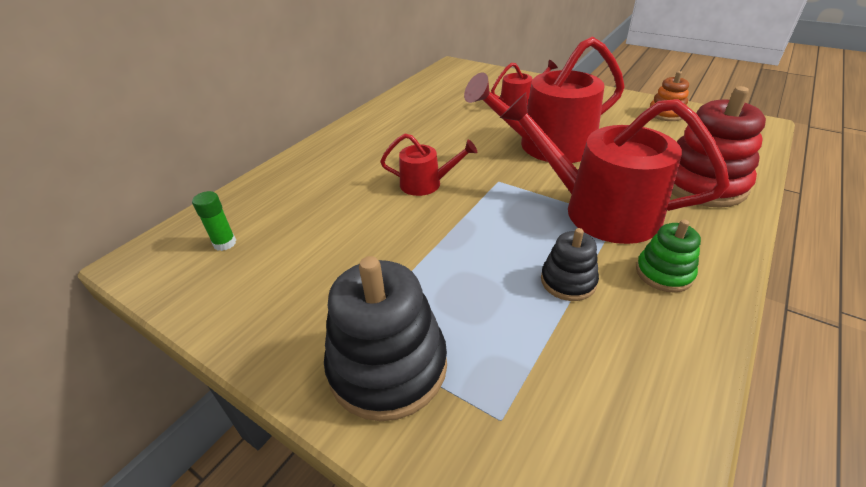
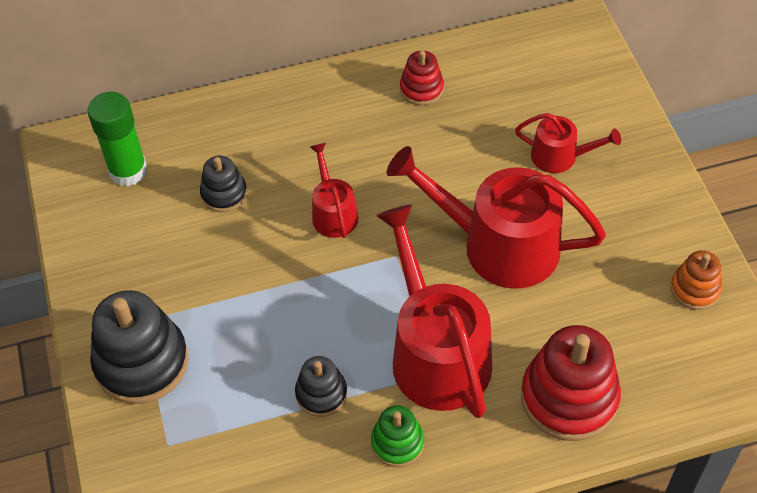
camera: 40 degrees right, 15 degrees up
green glue stick [192,191,236,251] -> green glue stick [88,92,148,186], size x1.83
red watering can [380,134,477,196] -> red watering can turned 150 degrees counterclockwise [310,143,358,238]
none -> black stacking toy [200,156,247,212]
none -> red stacking toy [400,50,444,106]

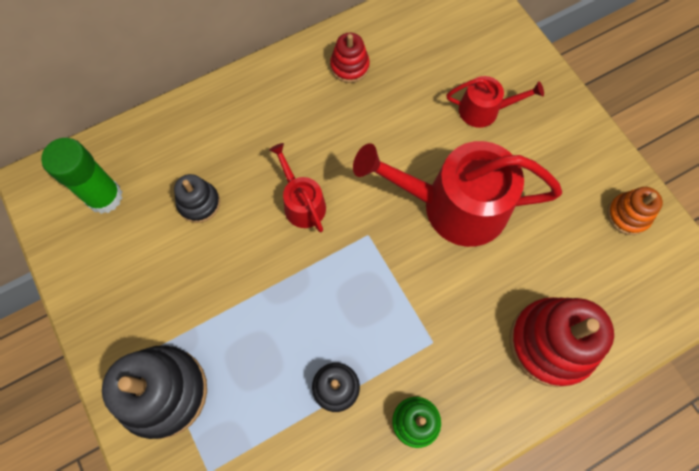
camera: 15 degrees left, 15 degrees up
red watering can [376,204,492,418] -> none

